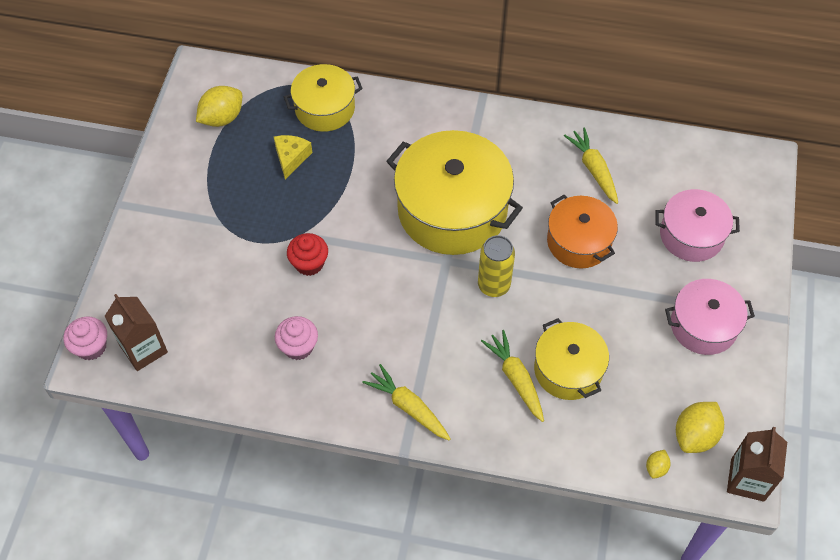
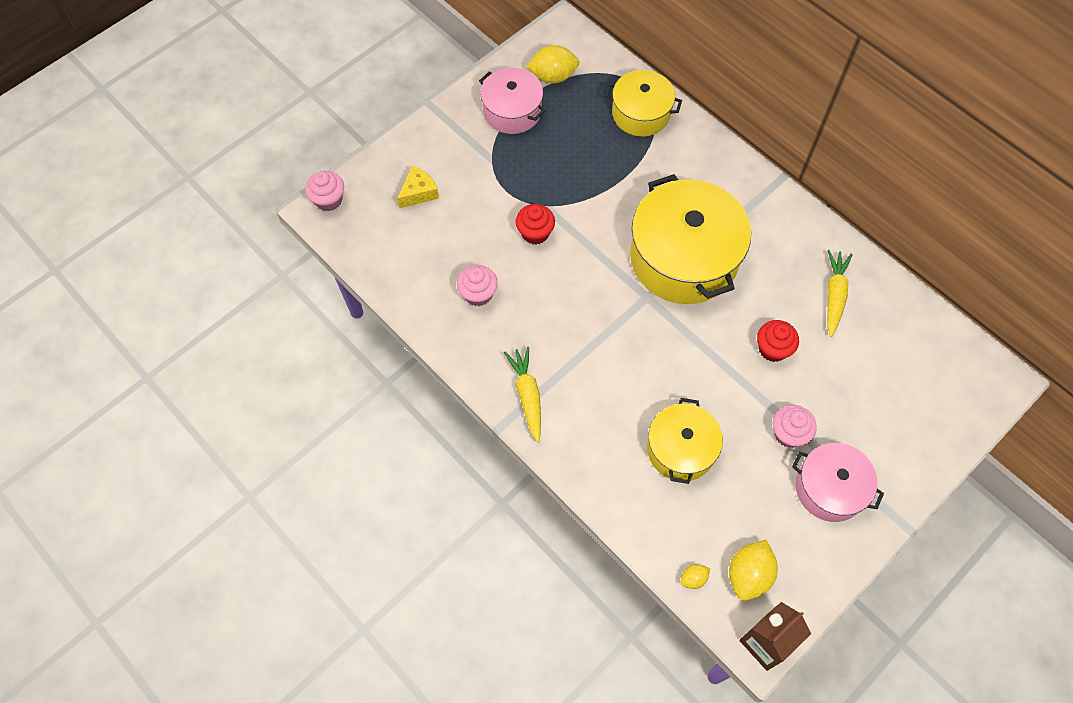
camera: 35 degrees right, 5 degrees up
brown carton [105,294,168,371] -> none
yellow cheese [274,135,312,179] -> yellow cheese moved to [397,166,439,208]
yellow can [478,235,515,297] -> none
yellow carrot [481,330,544,422] -> none
orange pot [547,195,618,269] -> red cupcake [757,320,799,362]
pink pot [655,189,740,262] -> pink pot moved to [479,68,546,134]
yellow lemon [676,402,724,453] -> yellow lemon turned 45 degrees counterclockwise [729,540,778,601]
none -> pink cupcake [773,405,817,448]

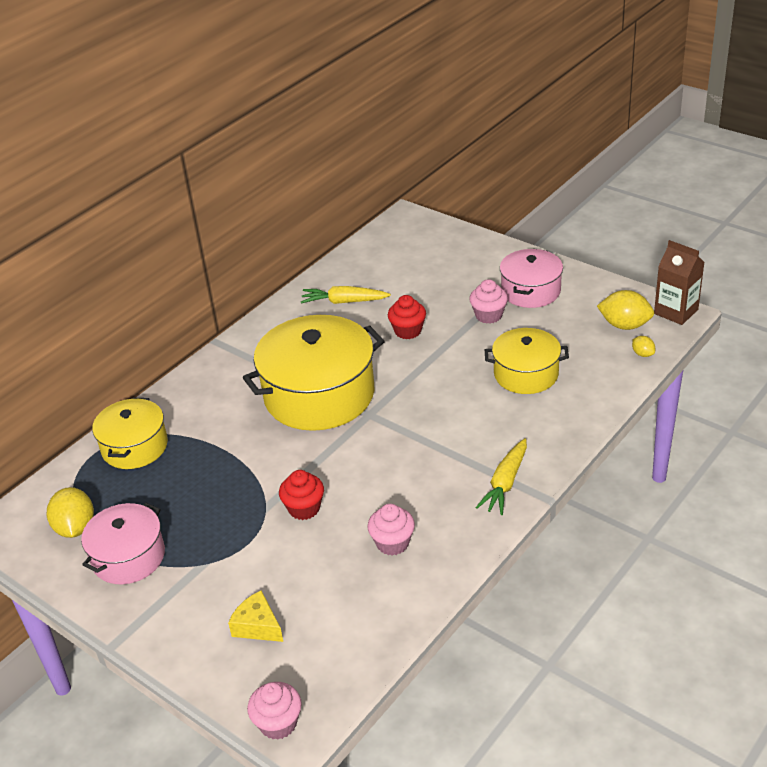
camera: 95 degrees left, 25 degrees down
yellow carrot [504,347,541,443] -> yellow carrot turned 45 degrees counterclockwise [475,438,527,515]

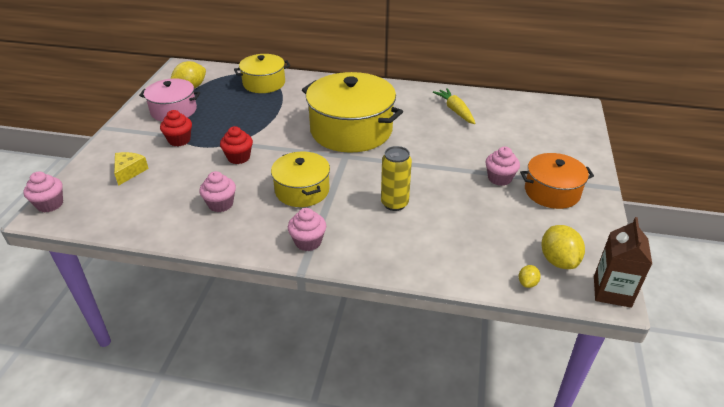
camera: 60 degrees right, 0 degrees up
red cupcake [388,295,426,339] -> red cupcake moved to [160,110,192,147]
yellow carrot [475,438,527,515] -> pink cupcake [288,208,326,251]
yellow pot [485,328,569,394] -> yellow pot moved to [271,152,330,207]
pink pot [500,249,563,308] -> orange pot [520,153,594,209]
none -> yellow can [381,146,412,211]

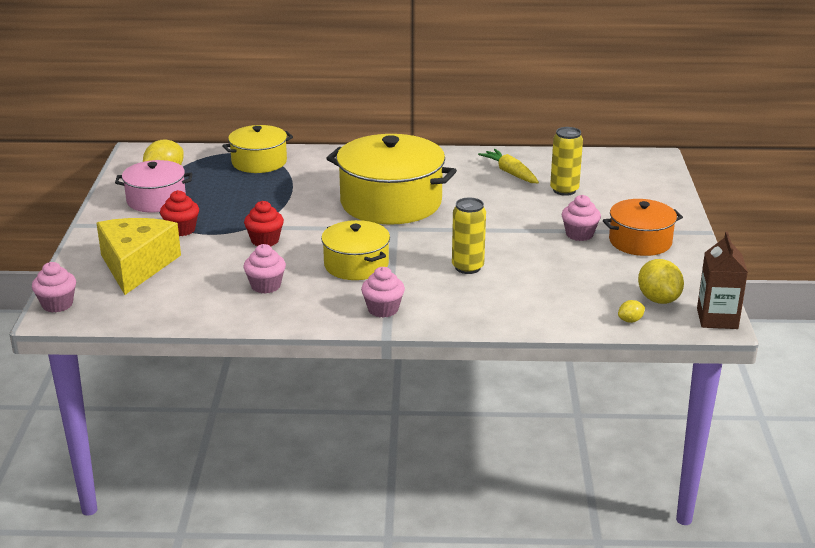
camera: 10 degrees left, 10 degrees down
yellow cheese [114,152,149,186] -> yellow cheese [97,218,181,295], size x2.03
yellow lemon [519,265,541,288] -> yellow lemon turned 45 degrees clockwise [618,300,645,323]
none -> yellow can [550,127,583,196]

